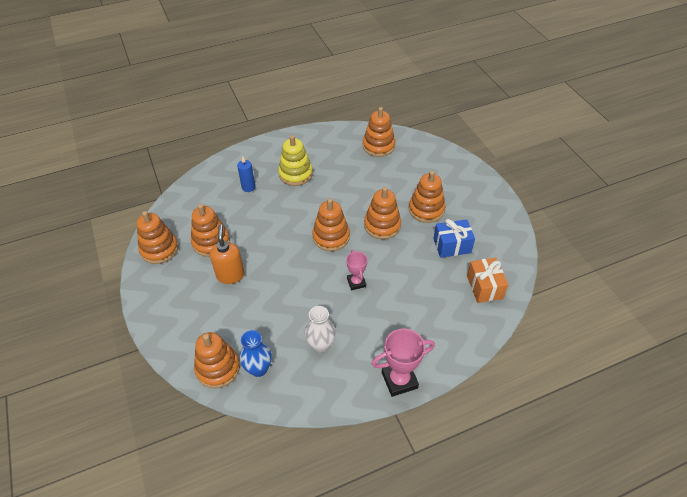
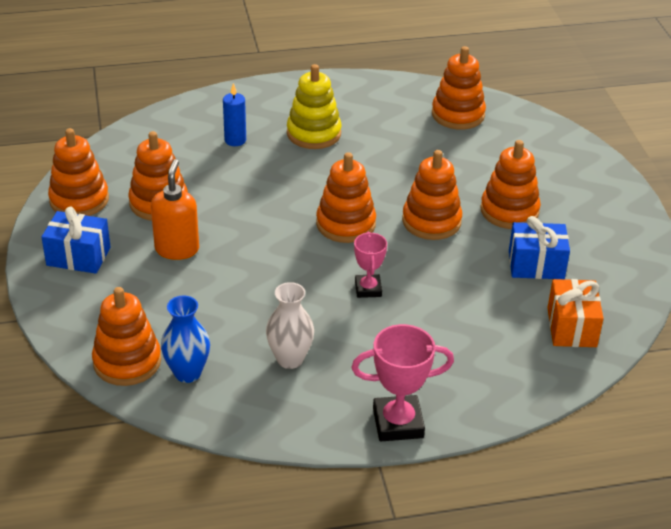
camera: 10 degrees right, 10 degrees down
none -> blue gift [41,207,111,274]

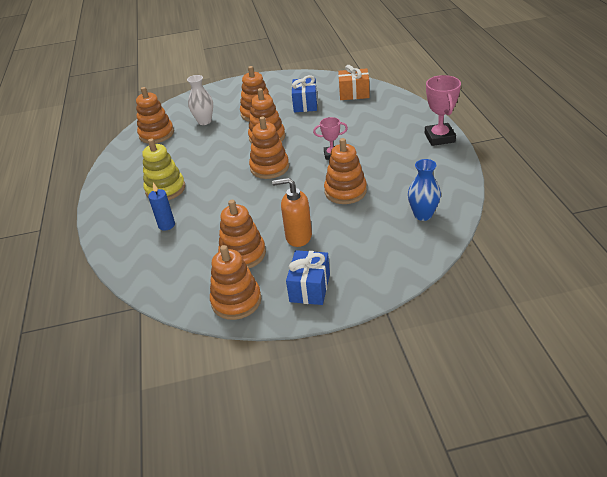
camera: 85 degrees left, 0 degrees up
orange stacking toy [92,287,161,386] -> orange stacking toy moved to [324,138,367,204]
white vase [266,282,314,369] -> white vase moved to [187,75,213,125]

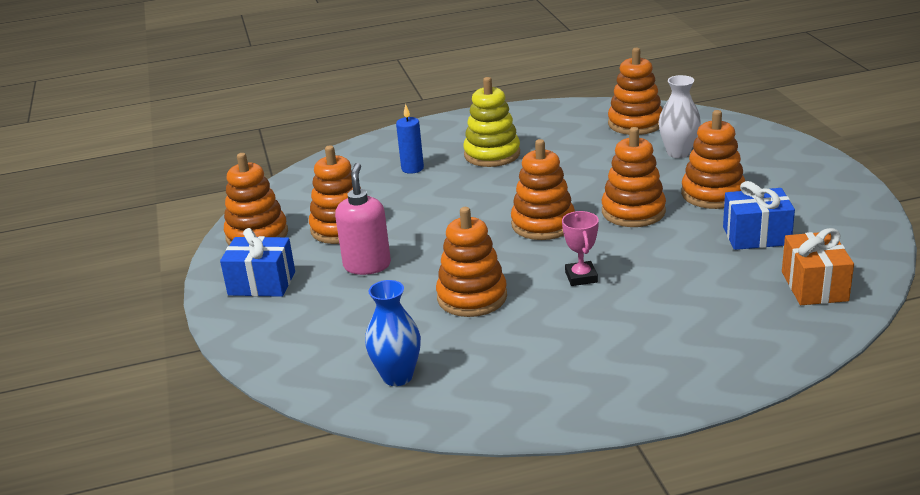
camera: 85 degrees right, 10 degrees down
orange soap dispenser [272,178,312,247] -> pink soap dispenser [335,163,391,275]
pink trophy [425,75,461,146] -> none

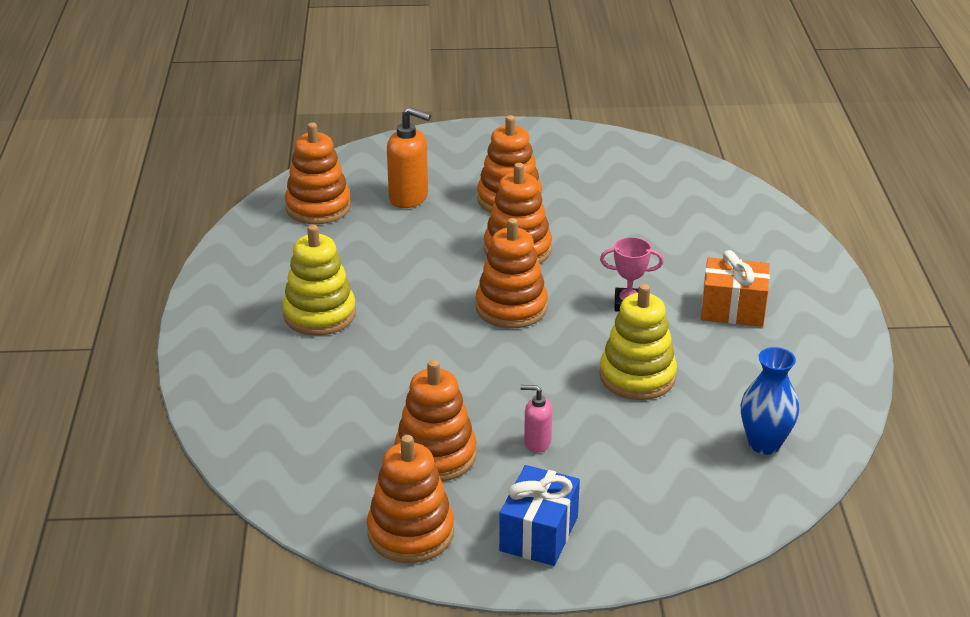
camera: 80 degrees left, 5 degrees up
pink soap dispenser [335,163,391,275] -> pink soap dispenser [521,385,552,453], size x0.57
blue candle [396,104,424,174] -> none
orange stacking toy [436,207,507,317] -> yellow stacking toy [599,284,677,400]
white vase [659,75,701,158] -> orange soap dispenser [387,107,431,208]
blue gift [723,181,795,250] -> none
orange gift [782,228,854,305] -> orange gift moved to [701,250,770,327]

